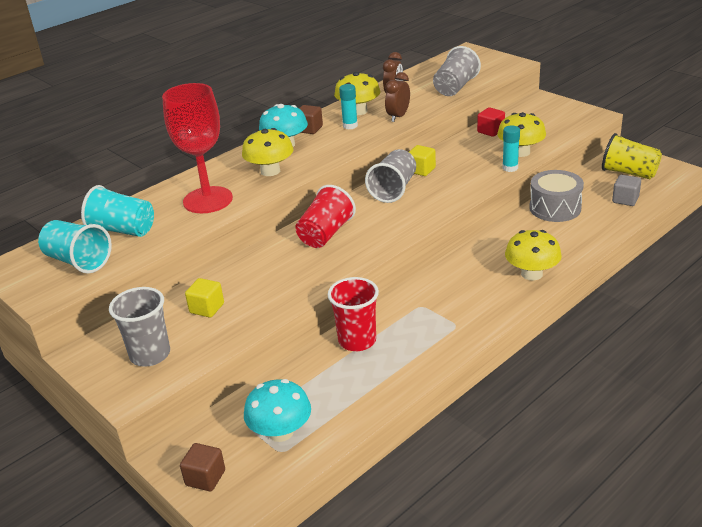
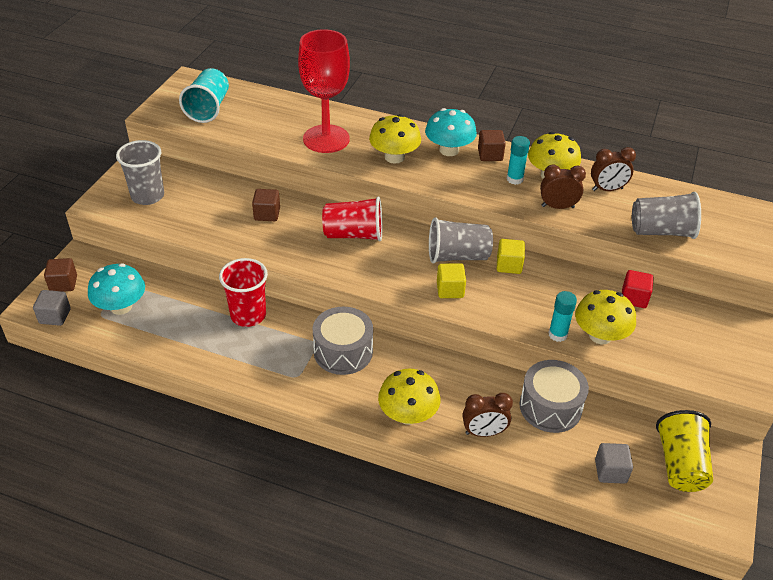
camera: 60 degrees right, 10 degrees up
turquoise cup [81,185,154,237] -> none
yellow cube [185,278,224,318] -> yellow cube moved to [437,263,466,298]
none -> grey cube [33,290,71,326]
none -> brown cube [252,189,280,221]
none -> grey drum [313,307,373,375]
none -> brown clock [463,393,513,437]

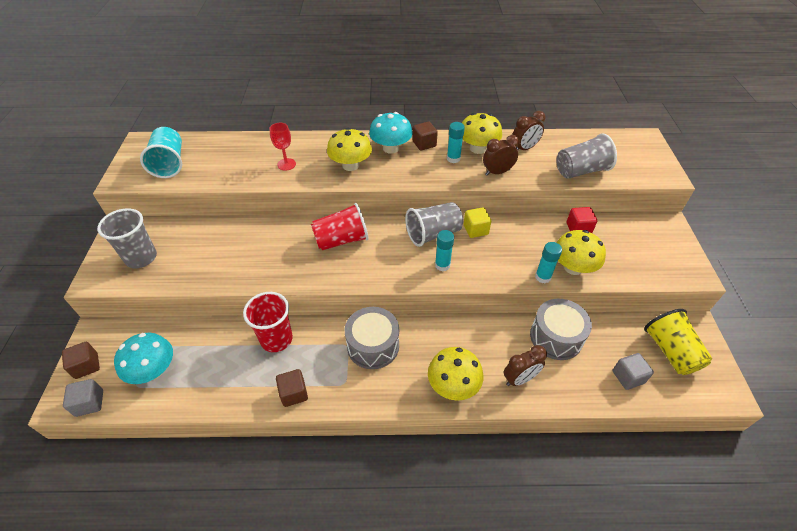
camera: 20 degrees left, 5 degrees up
brown cube [252,189,280,221] -> brown cube moved to [276,369,308,407]
red goblet [298,29,350,153] -> red goblet [269,123,296,171], size x0.46
yellow cube [437,263,466,298] -> turquoise glue stick [435,230,454,271]

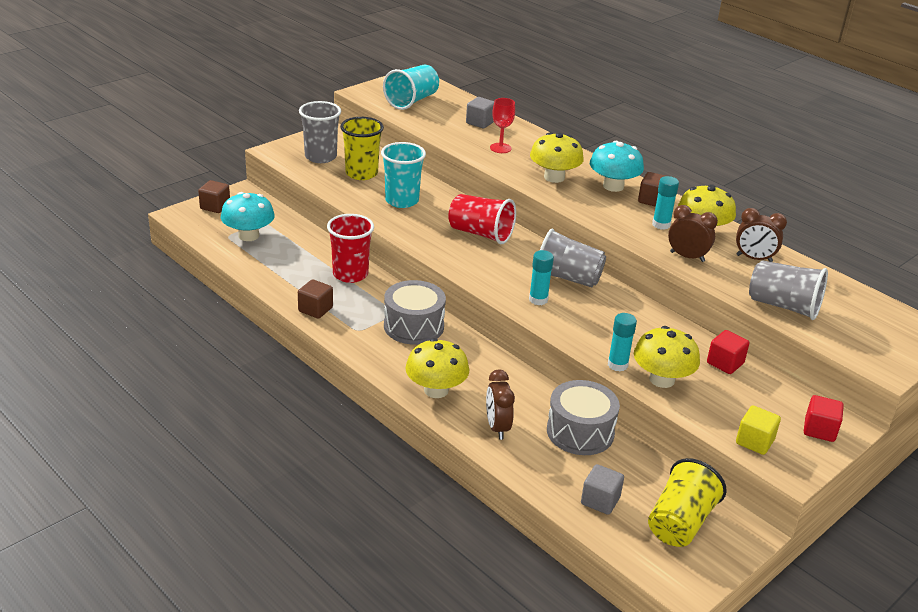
camera: 45 degrees right, 15 degrees down
grey cube [63,379,103,417] -> grey cube moved to [466,97,494,128]
yellow cube [464,207,491,238] -> yellow cube moved to [736,406,781,455]
brown clock [504,345,547,386] -> brown clock turned 60 degrees clockwise [486,369,515,440]
none -> yellow cup [340,117,384,180]
none -> turquoise cup [381,142,426,208]
none -> red cube [804,395,844,442]

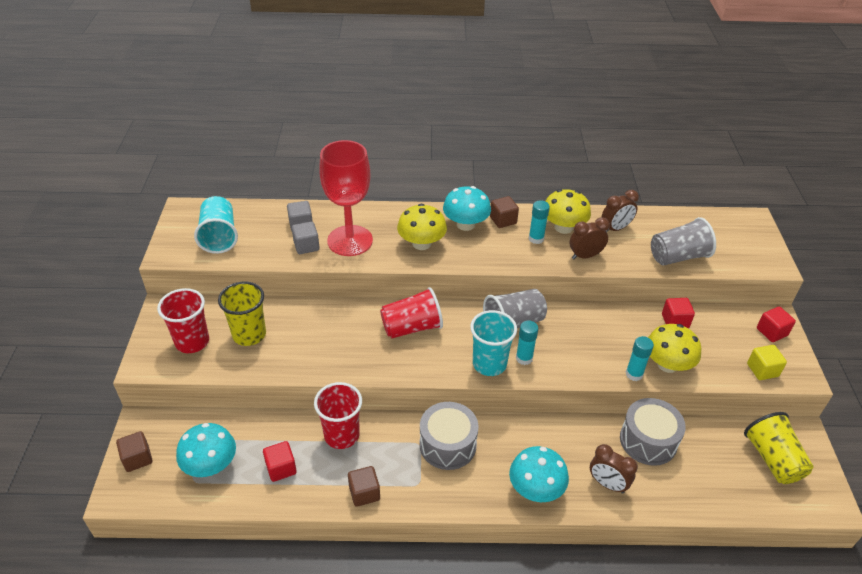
camera: 45 degrees left, 10 degrees up
grey cup [299,101,341,163] -> red cup [157,288,209,353]
turquoise cup [381,142,426,208] -> turquoise cup moved to [470,310,517,376]
yellow mushroom [405,338,469,398] -> turquoise mushroom [509,446,569,502]
red goblet [490,98,515,153] -> red goblet [319,140,373,256], size x2.20
grey cube [581,464,624,515] -> grey cube moved to [292,221,320,254]
none -> red cube [263,441,297,482]

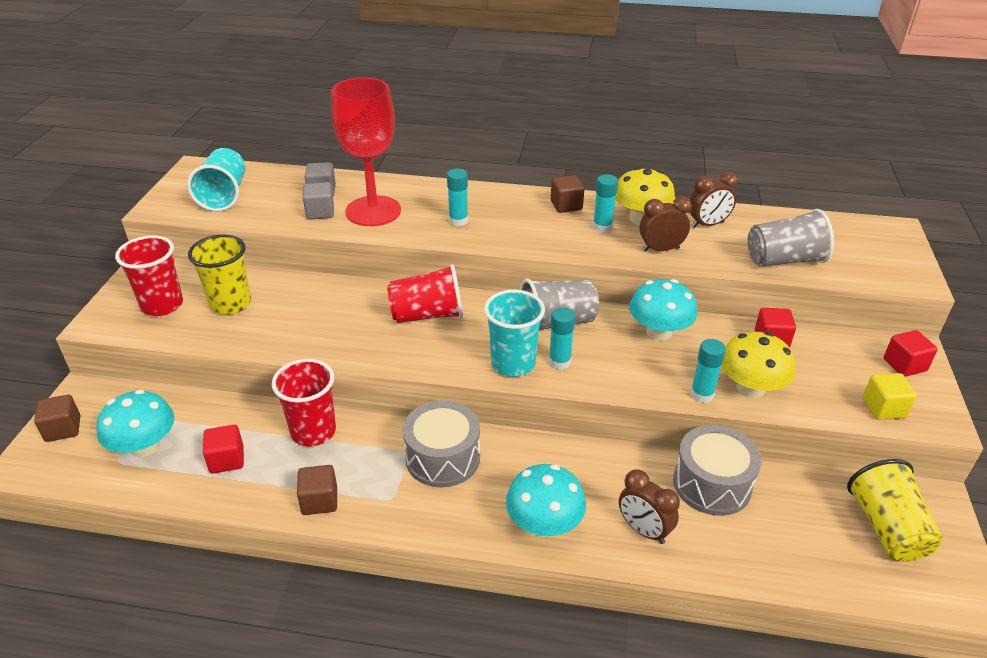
camera: 10 degrees right, 5 degrees down
yellow mushroom [397,204,447,250] -> turquoise glue stick [447,169,468,226]
turquoise mushroom [443,186,491,231] -> turquoise mushroom moved to [629,279,697,341]

